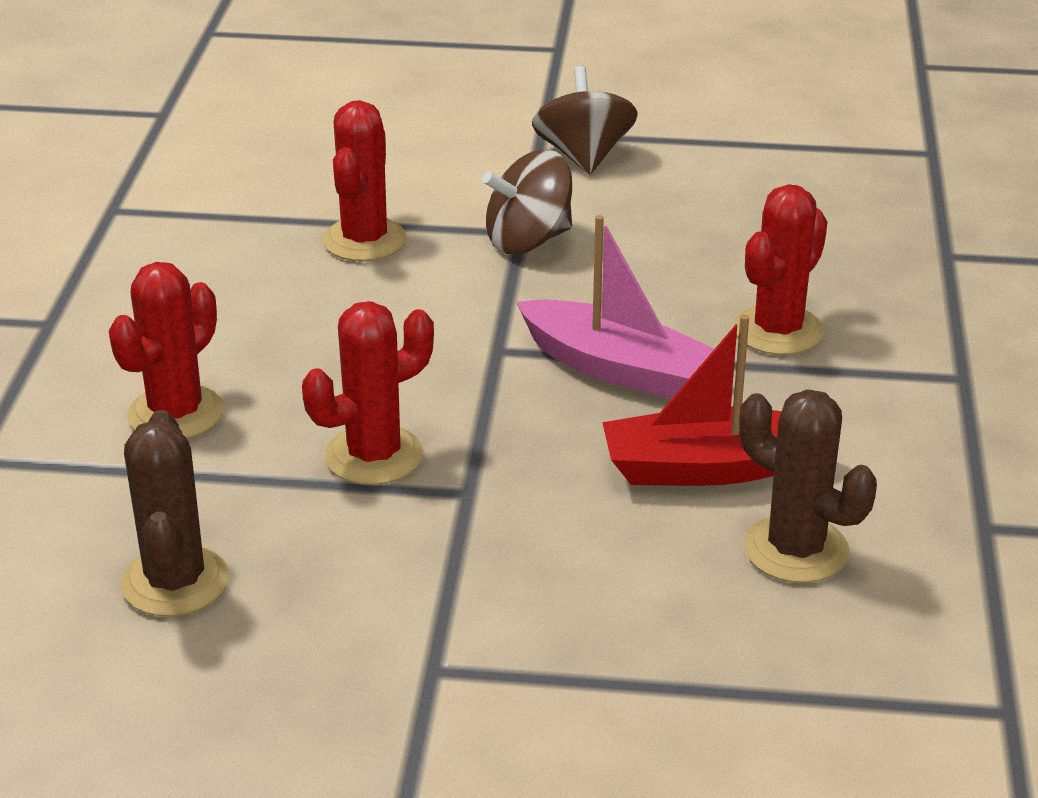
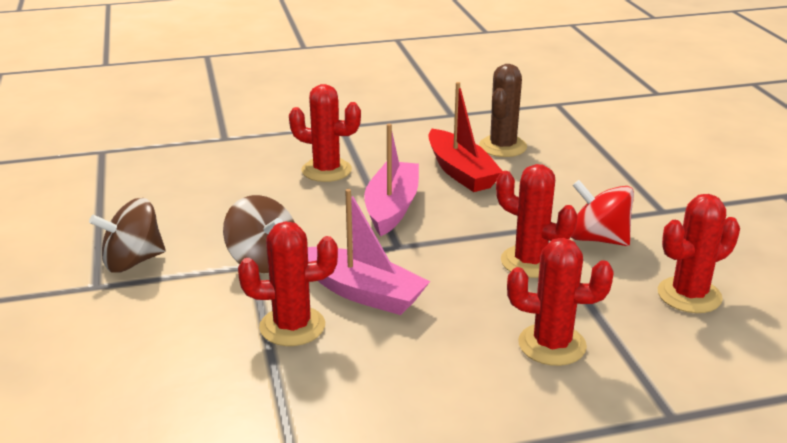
camera: 110 degrees left, 5 degrees down
brown cactus [121,410,229,617] -> red cactus [658,194,740,313]
none -> pink boat [308,189,430,315]
none -> red spinning top [571,180,634,246]

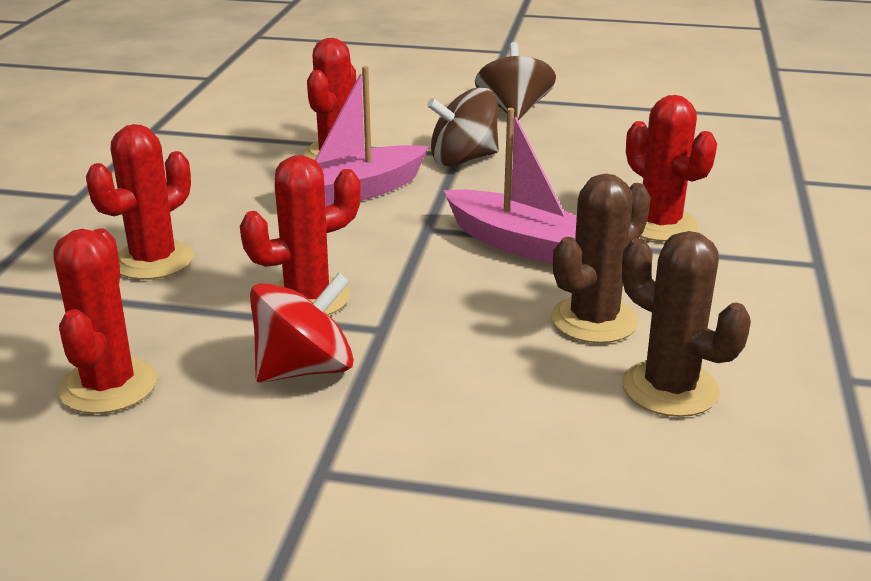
camera: 115 degrees right, 0 degrees up
red cactus [289,84,361,182] -> red cactus turned 75 degrees counterclockwise [626,95,717,242]
red boat [429,82,502,192] -> brown cactus [551,174,651,343]

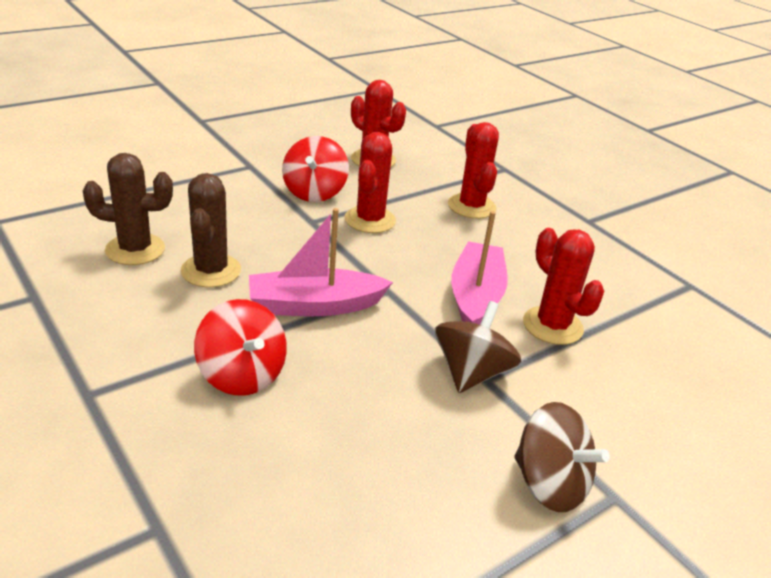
camera: 130 degrees right, 5 degrees up
red cactus [626,95,717,242] -> red spinning top [194,299,287,396]

